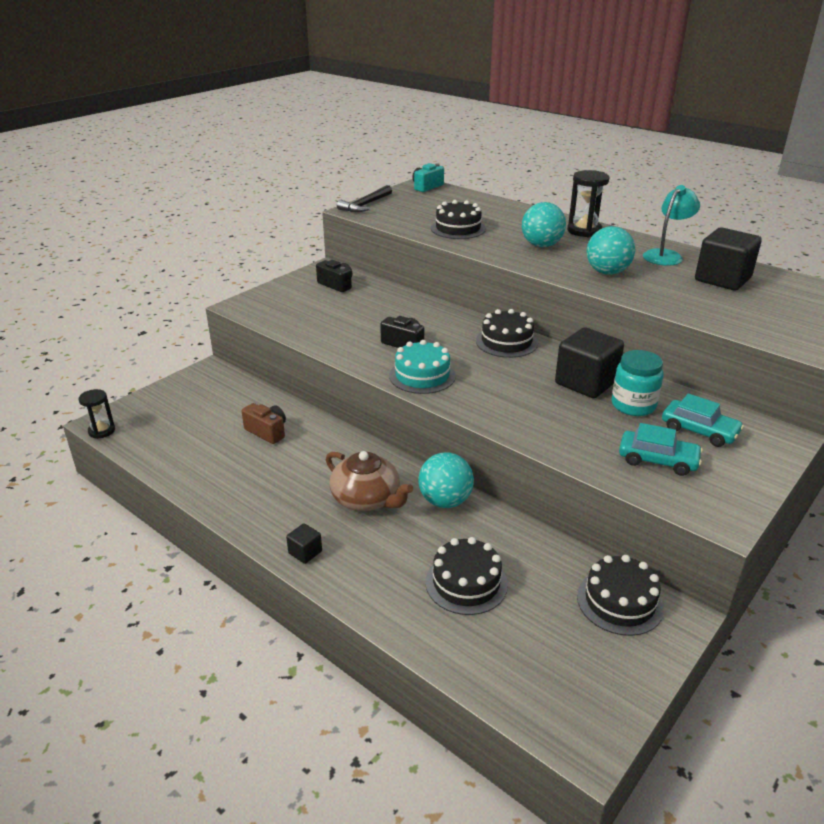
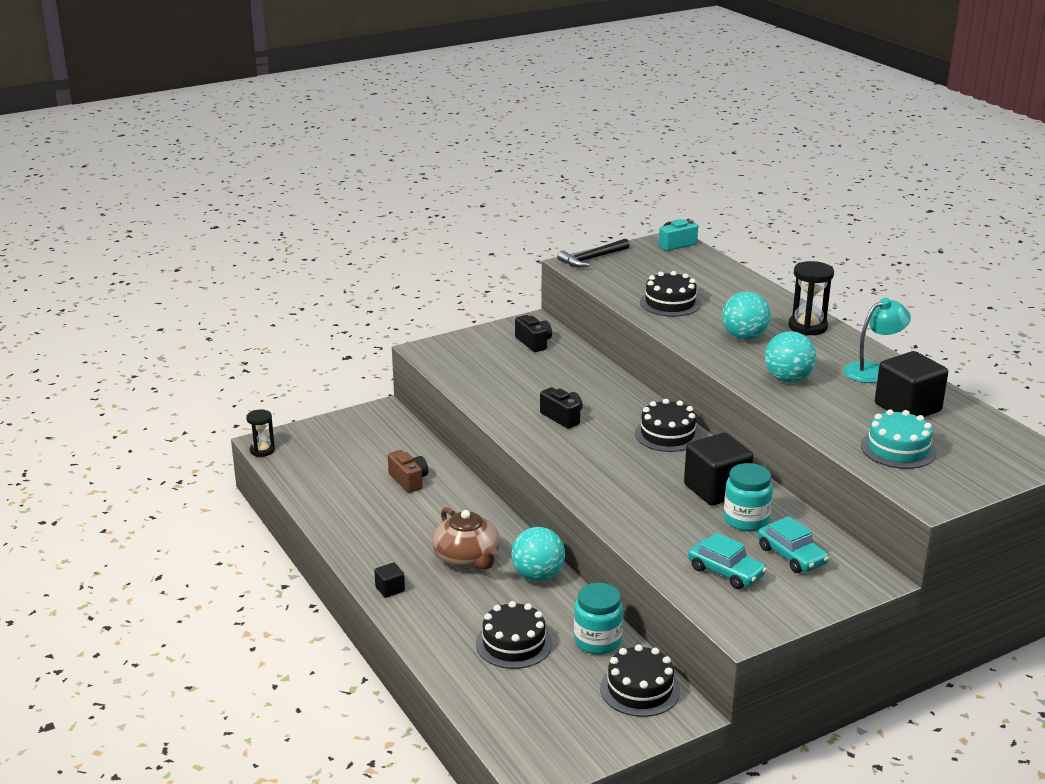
camera: 20 degrees right, 5 degrees down
turquoise cake [389,340,456,394] -> turquoise cake moved to [861,409,936,469]
none -> turquoise jar [574,583,623,654]

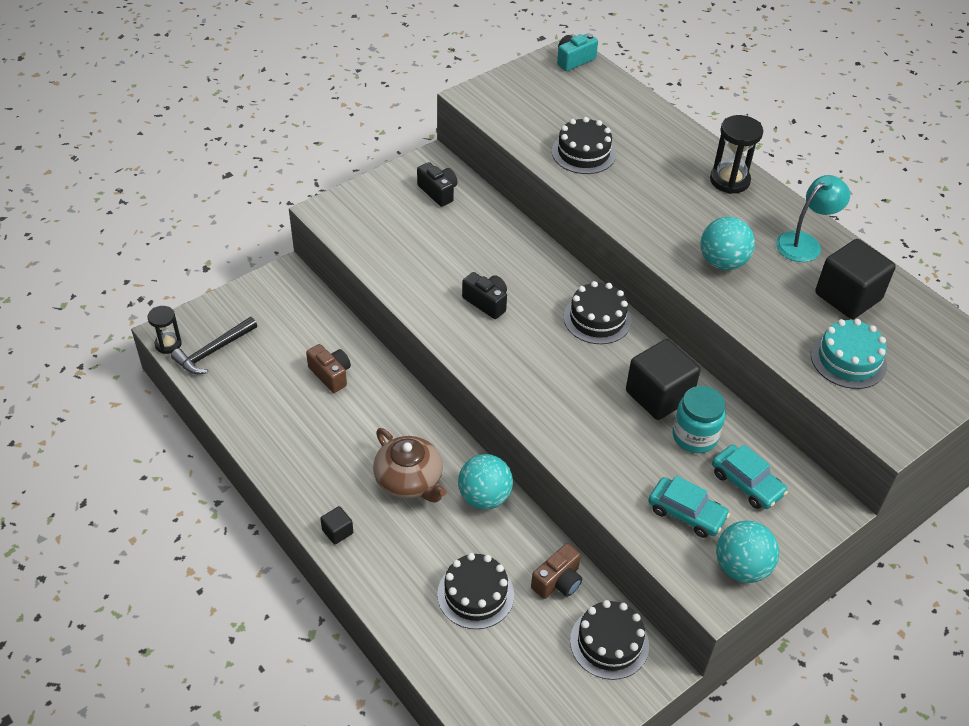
camera: 10 degrees left, 20 degrees up
black hammer [557,238,630,267] -> black hammer moved to [171,317,257,374]
turquoise jar [574,583,623,654] -> brown camera [531,543,582,599]
turquoise ball [722,292,771,340] -> turquoise ball moved to [716,520,779,583]

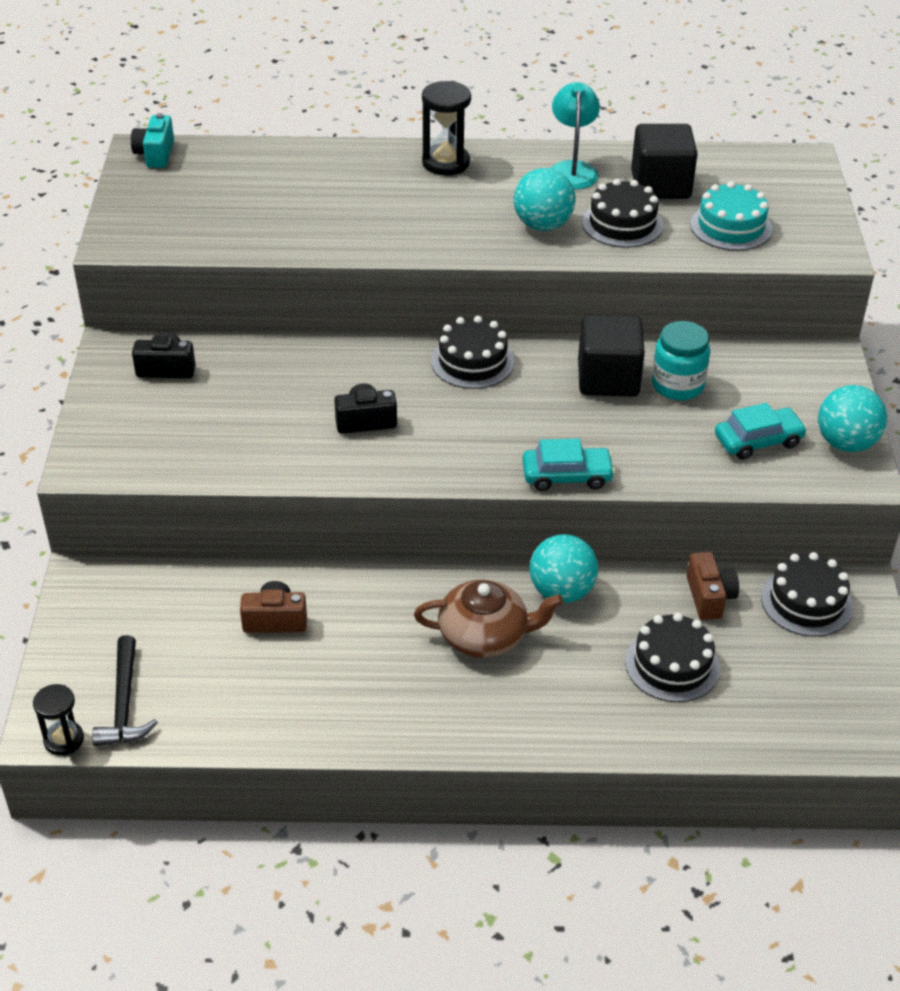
camera: 50 degrees left, 5 degrees down
black cube [320,506,353,544] -> none
black cake [552,117,616,174] -> black cake moved to [582,179,663,248]
turquoise car [712,445,788,509] -> turquoise car moved to [522,439,615,491]

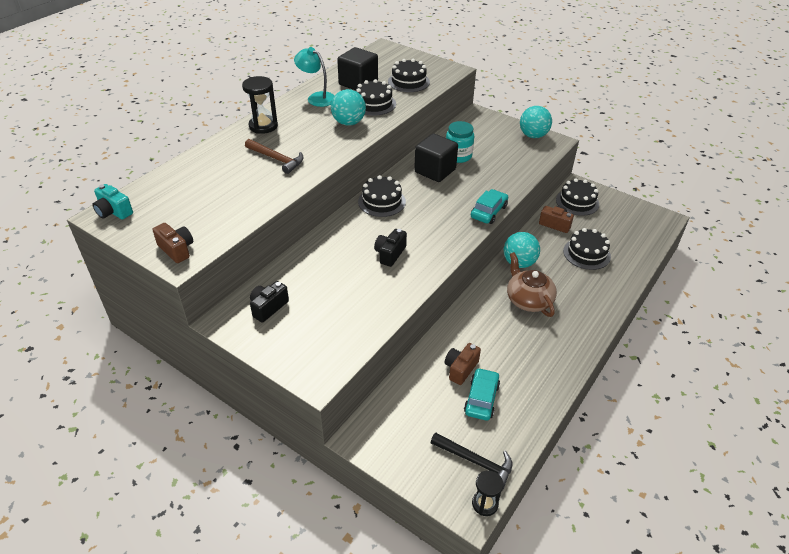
camera: 55 degrees left, 0 degrees up
brown teapot [414,579,563,658] -> brown teapot turned 60 degrees counterclockwise [507,252,557,317]
turquoise cake [690,181,772,251] -> black cake [388,59,430,92]
turquoise car [715,403,807,460] -> turquoise car moved to [464,368,500,421]
none -> brown camera [152,223,193,263]
none -> brown hammer [245,139,304,174]

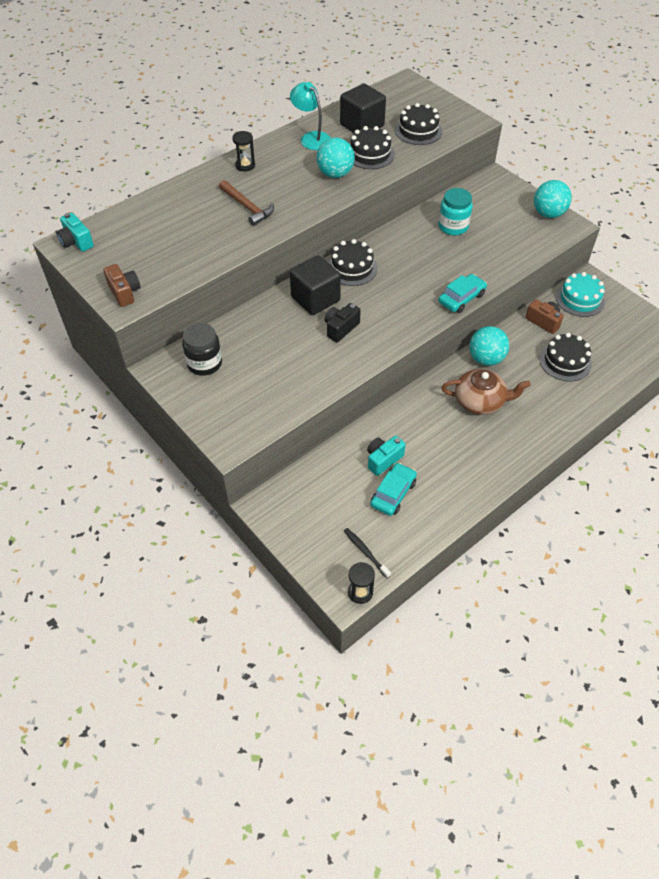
camera: 15 degrees right, 10 degrees up
black hourglass [242,76,278,134] -> black hourglass [232,131,255,171], size x0.65
black camera [250,281,289,322] -> black jar [182,323,222,376]
black cube [414,134,458,182] -> black cube moved to [290,255,341,315]
black hammer [430,432,512,489] -> black toothbrush [344,528,391,578]
brown camera [445,343,481,385] -> turquoise camera [367,436,406,476]
brown teapot [507,252,557,317] -> brown teapot turned 105 degrees clockwise [441,369,531,415]
black cake [556,178,599,216] -> turquoise cake [556,272,605,317]

